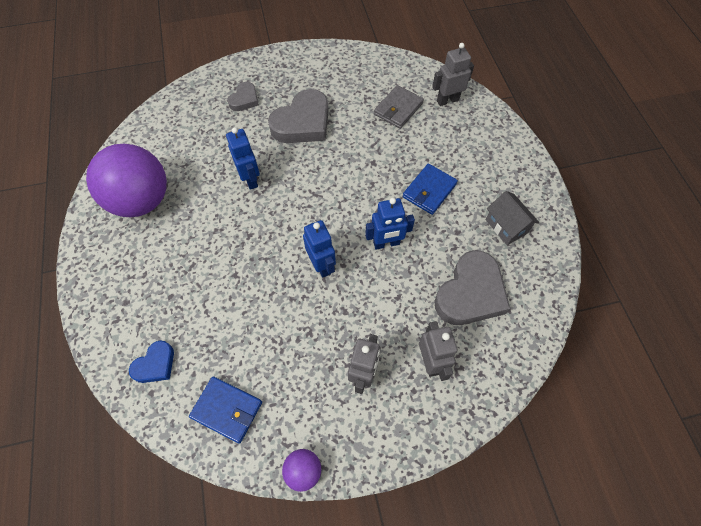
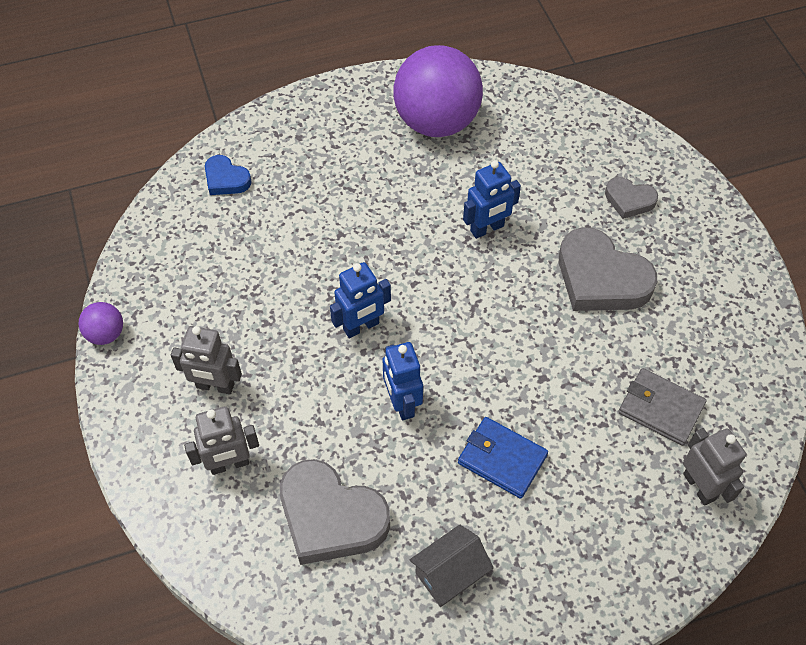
camera: 85 degrees right, 5 degrees down
blue wallet [189,376,262,444] -> none

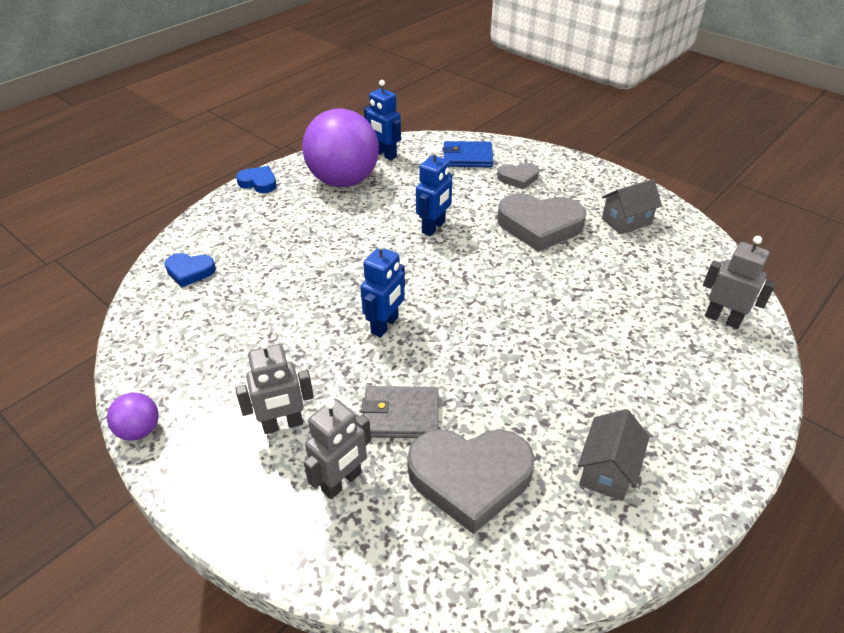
camera: 30 degrees left, 15 degrees down
blue robot [383,342,423,420] -> blue robot moved to [364,80,401,160]
blue wallet [458,417,548,499] -> blue wallet moved to [443,141,493,167]
grey wallet [618,368,707,446] -> grey wallet moved to [361,386,438,438]
none -> blue heart [236,166,277,193]
none -> grey house [602,179,662,234]

